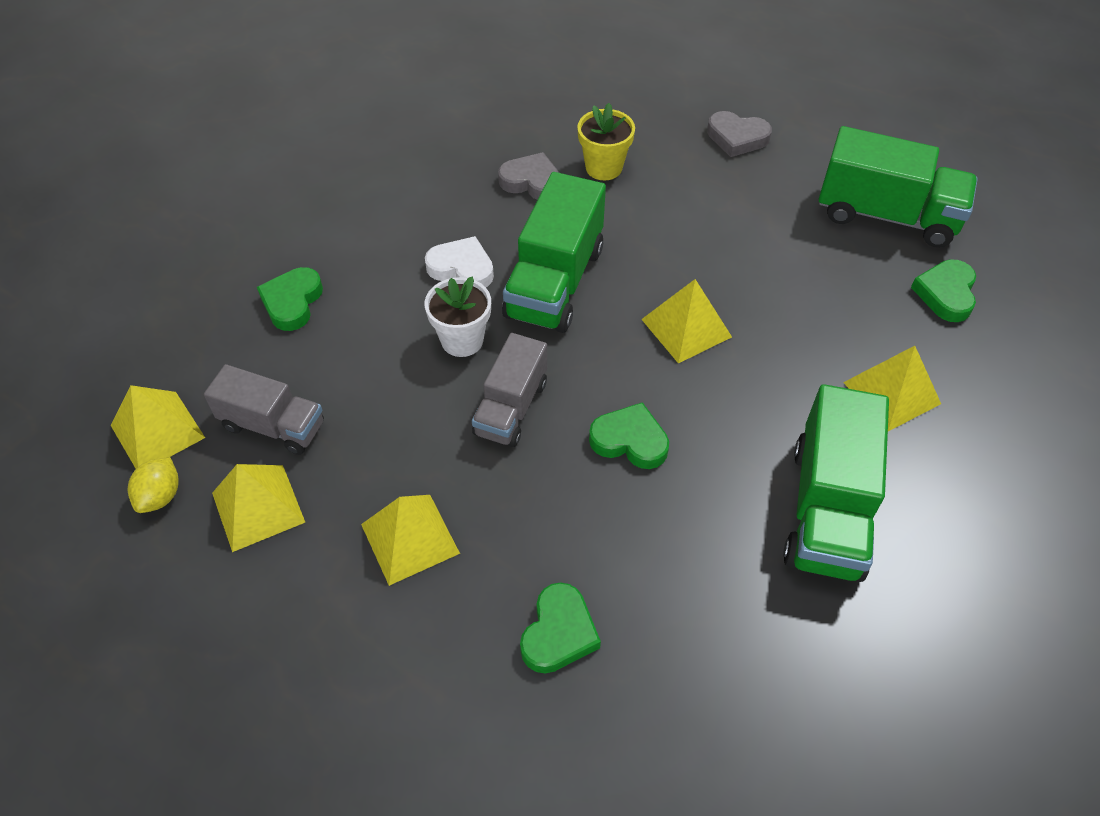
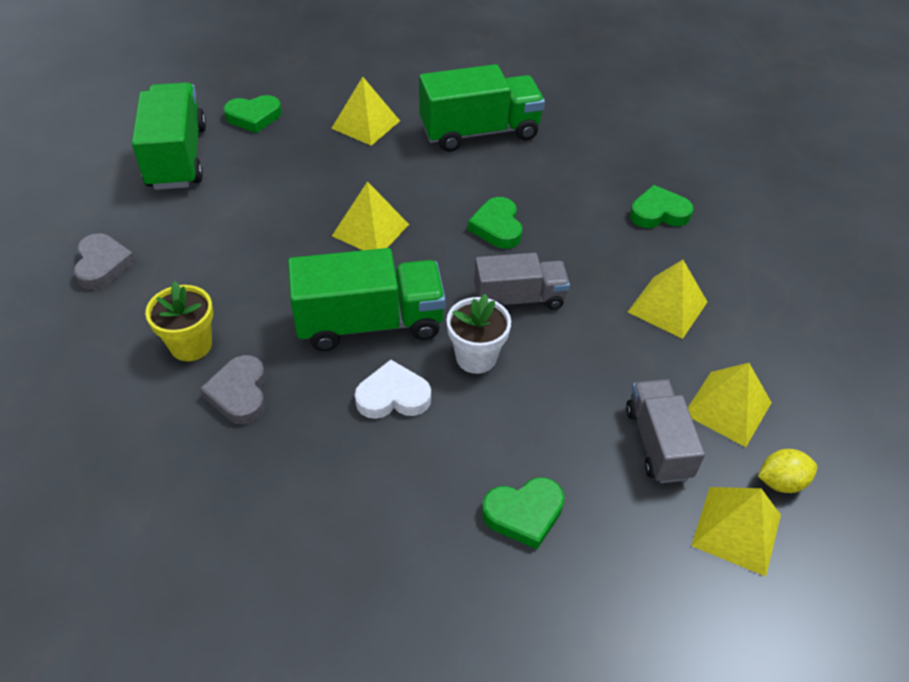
camera: 120 degrees left, 5 degrees down
white heart [425,236,494,287] -> white heart turned 90 degrees clockwise [355,360,431,419]

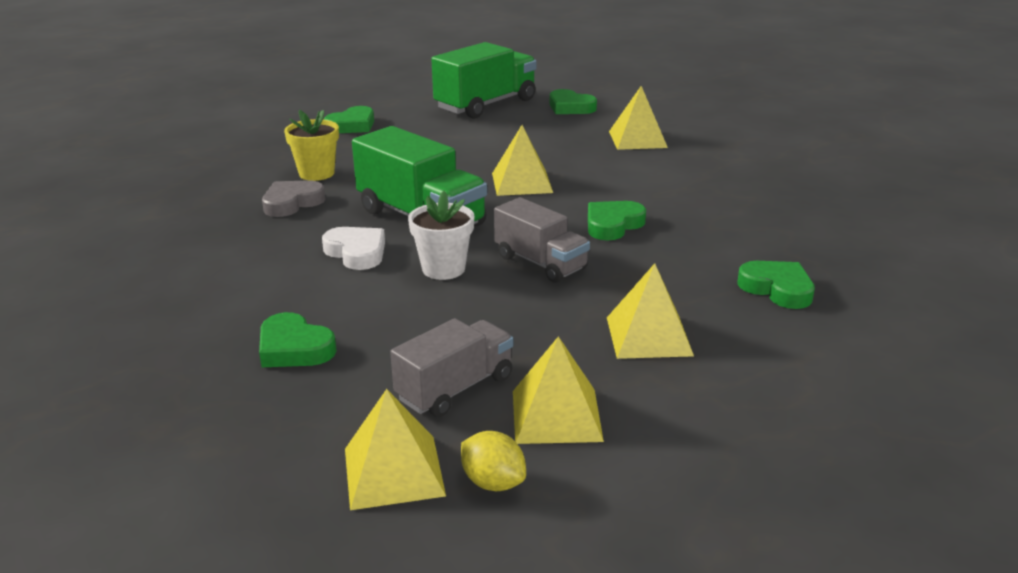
camera: 55 degrees right, 20 degrees down
grey heart [74,233,136,290] -> green heart [324,106,374,133]
green truck [419,64,545,152] -> none

